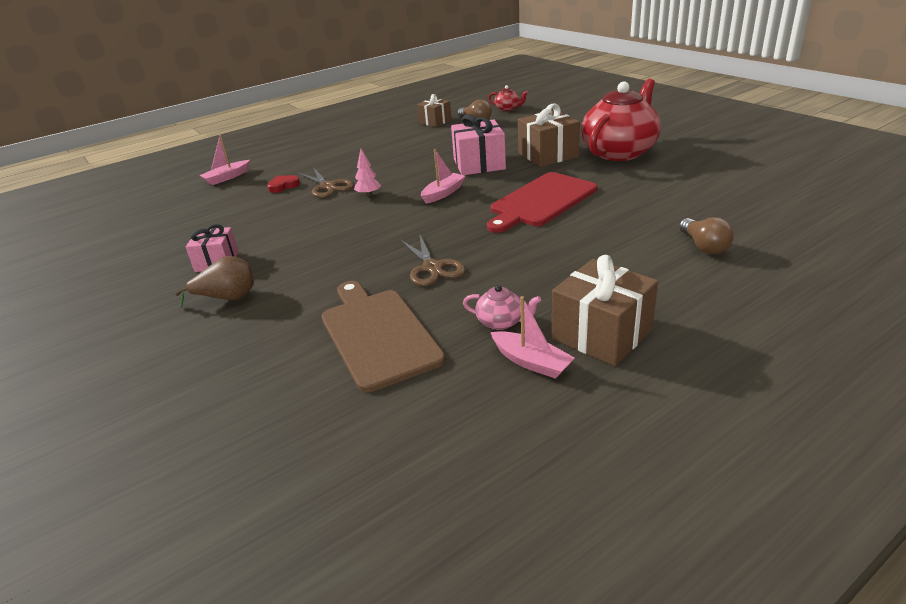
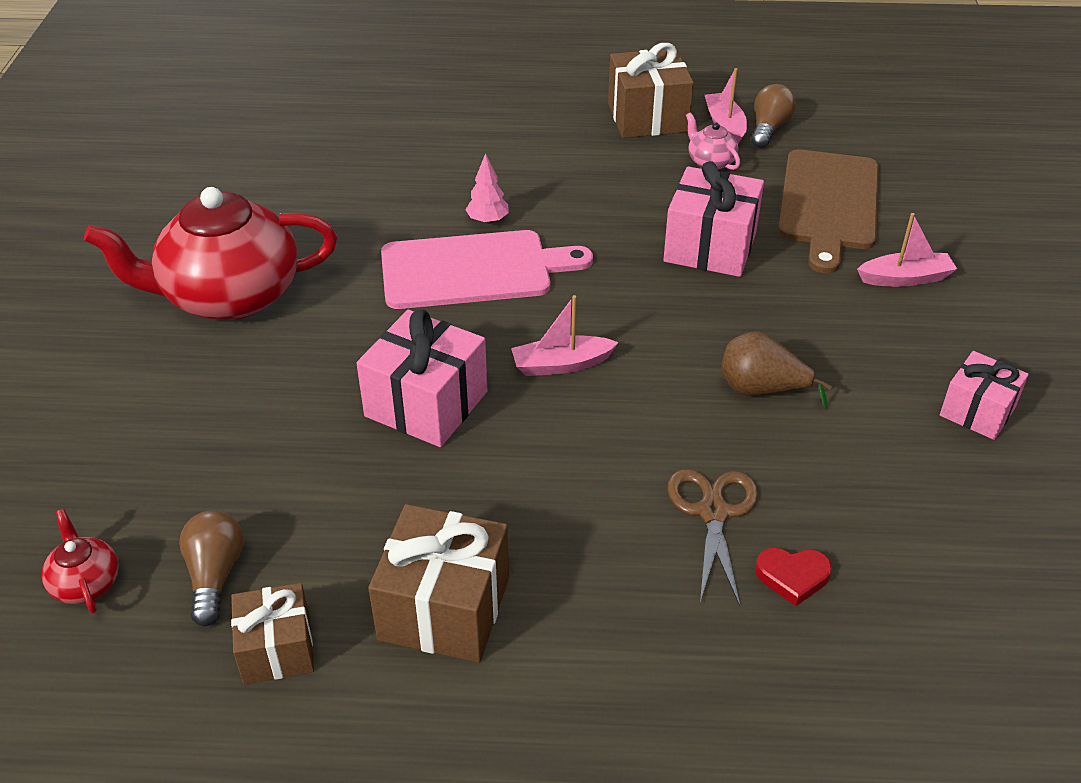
camera: 145 degrees left, 10 degrees up
brown pear [175,256,254,308] -> brown pear moved to [721,331,832,409]
pink boat [199,135,250,185] -> pink boat moved to [857,213,957,287]
pink tree [354,149,381,197] -> pink tree moved to [466,153,509,224]
brown scissors [400,235,465,286] -> pink gift [663,161,764,277]
red cutting board [487,172,597,233] -> pink cutting board [381,230,593,309]
brown gift [518,104,580,167] -> brown gift moved to [368,504,509,663]
brown light bulb [679,217,734,254] -> brown light bulb moved to [751,84,796,148]

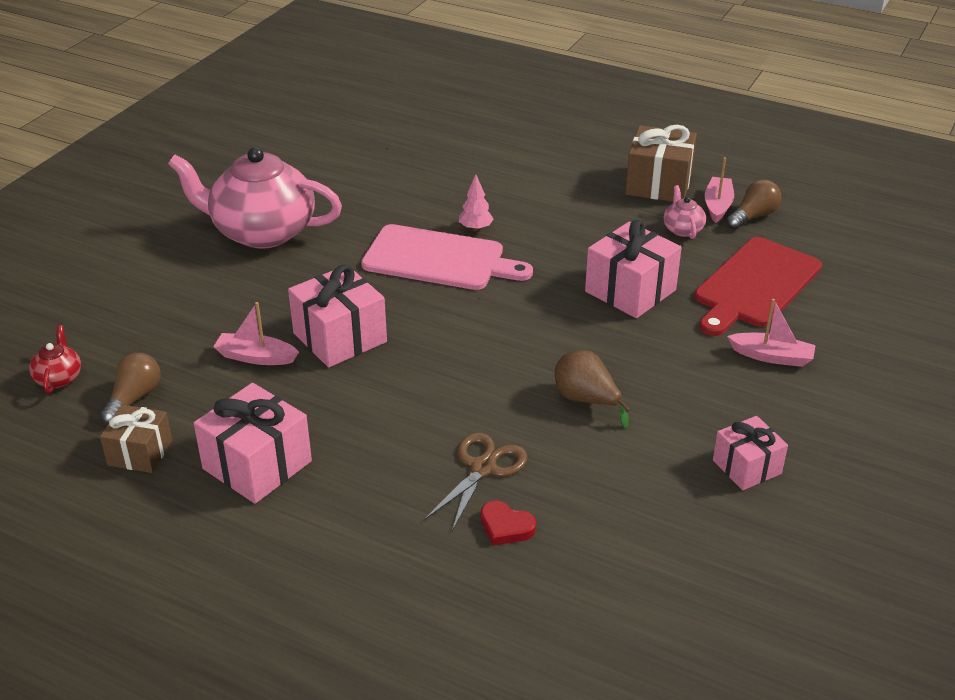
camera: 25 degrees right, 5 degrees down
red teapot [84,187,337,321] -> pink teapot [168,147,342,249]
brown gift [368,504,509,663] -> pink gift [194,383,312,504]
pink boat [511,295,619,376] -> pink boat moved to [213,302,299,365]
brown cutting board [778,149,879,273] -> red cutting board [694,237,822,336]

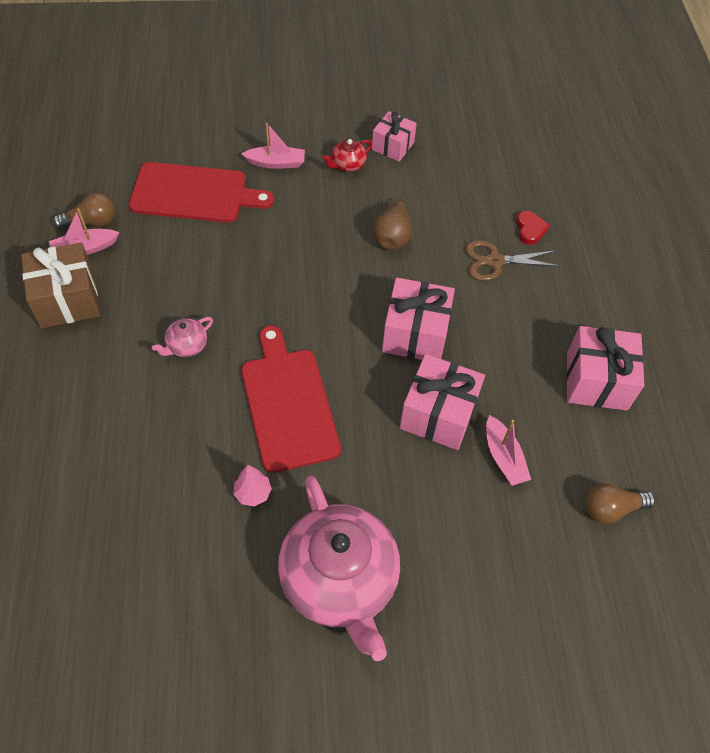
camera: 125 degrees left, 20 degrees up
red teapot [29,325,81,394] -> red teapot moved to [322,139,373,172]
brown gift [100,405,172,473] -> none
pink cutting board [361,224,533,290] -> red cutting board [241,326,341,473]
pink tree [459,174,494,231] -> pink tree moved to [233,465,272,506]
pink gift [585,220,682,318] -> pink gift moved to [382,277,455,360]
pink teapot [663,185,706,239] -> pink teapot moved to [152,317,213,357]
brown light bulb [726,179,781,230] -> brown light bulb turned 150 degrees clockwise [53,193,115,229]
pink boat [727,299,815,367] -> pink boat turned 105 degrees clockwise [241,123,305,169]

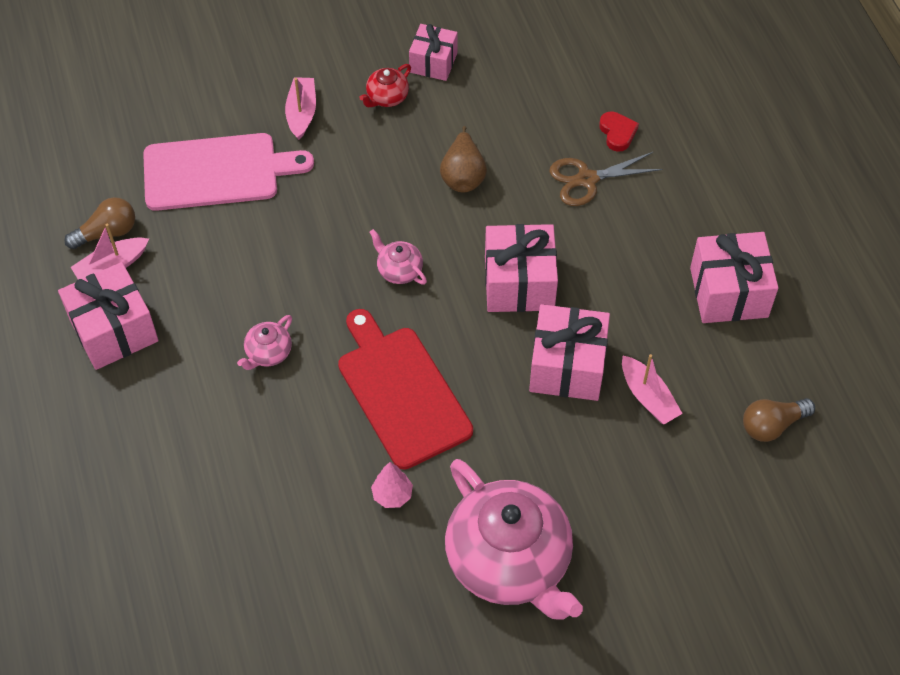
camera: 10 degrees left, 0 degrees up
brown gift [21,243,100,328] -> pink gift [58,262,159,370]
red cutting board [129,162,274,223] -> pink cutting board [143,133,314,211]
pink boat [241,123,305,169] -> pink boat turned 75 degrees counterclockwise [285,77,316,140]
none -> pink teapot [369,229,427,285]

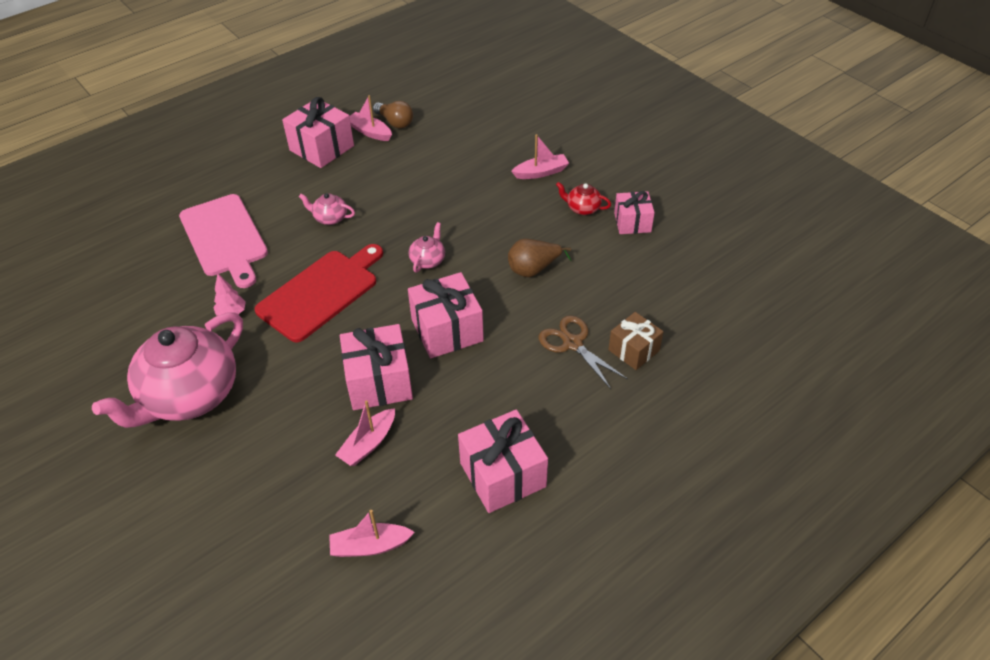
camera: 70 degrees right, 10 degrees down
pink cutting board [143,133,314,211] -> pink cutting board moved to [179,194,268,288]
red heart [599,111,639,152] -> brown gift [608,312,664,370]
brown light bulb [743,398,815,442] -> pink boat [329,510,415,557]

